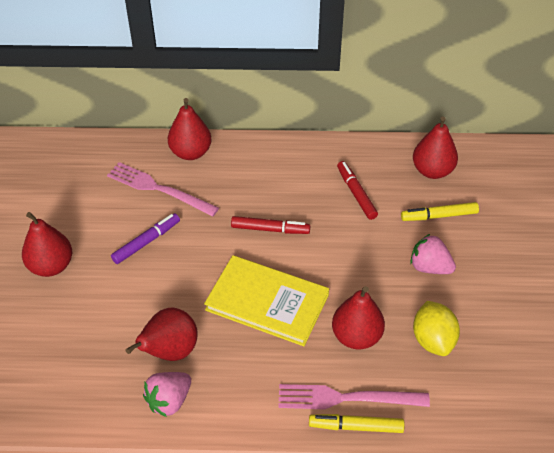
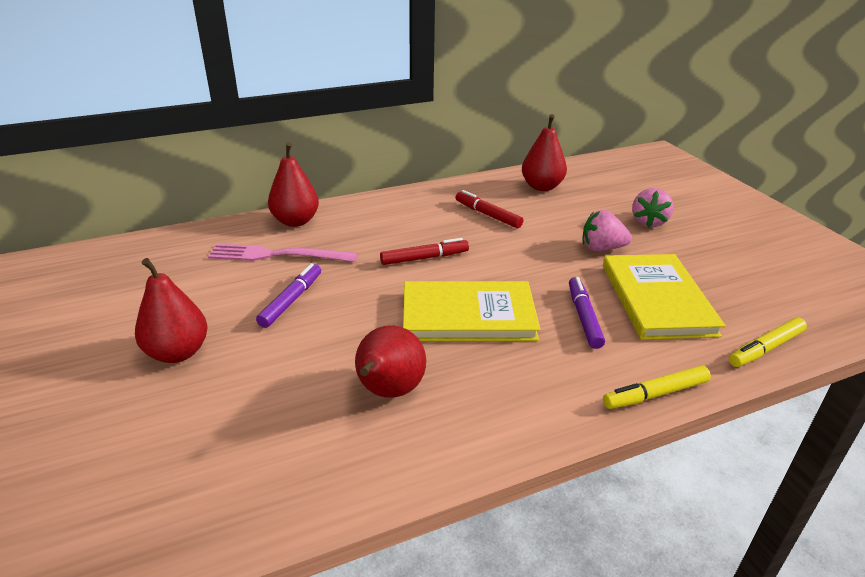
camera: 25 degrees left, 15 degrees down
pink strawberry [143,372,191,417] -> pink strawberry moved to [632,188,674,228]
pink fork [279,384,430,409] -> none
red pear [332,286,385,350] -> purple marker [569,277,605,349]
yellow marker [401,202,479,221] -> yellow marker moved to [729,318,807,367]
yellow lemon [413,301,460,356] -> yellow book [603,254,726,340]

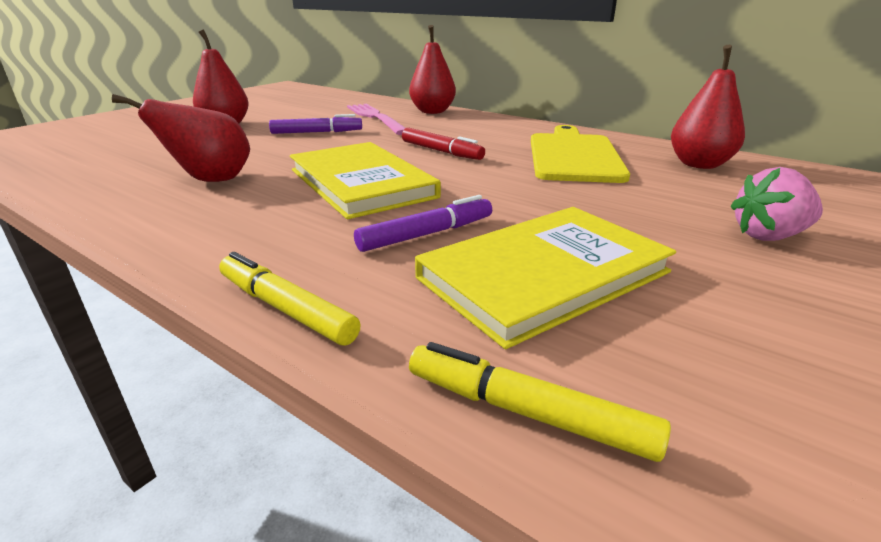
camera: 60 degrees right, 5 degrees down
red marker [455,190,523,228] -> yellow cutting board [531,125,630,183]
pink strawberry [582,210,632,251] -> none

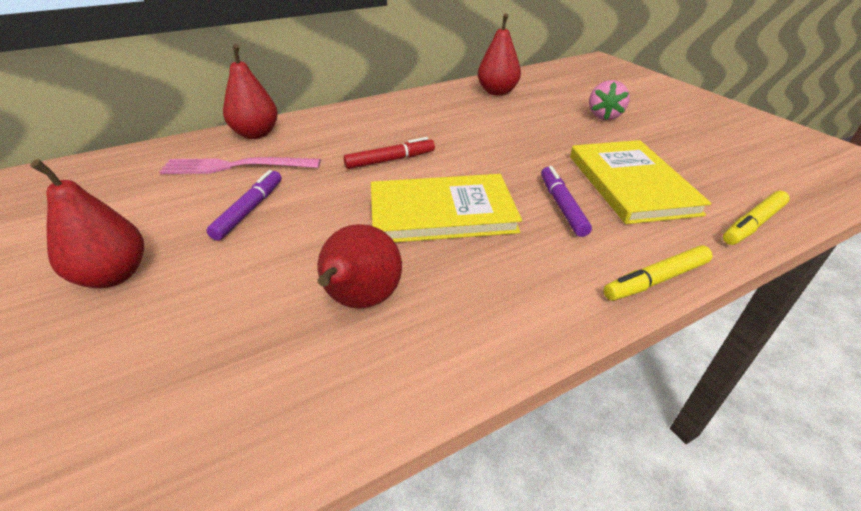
camera: 65 degrees left, 10 degrees up
yellow cutting board [531,125,630,183] -> none

